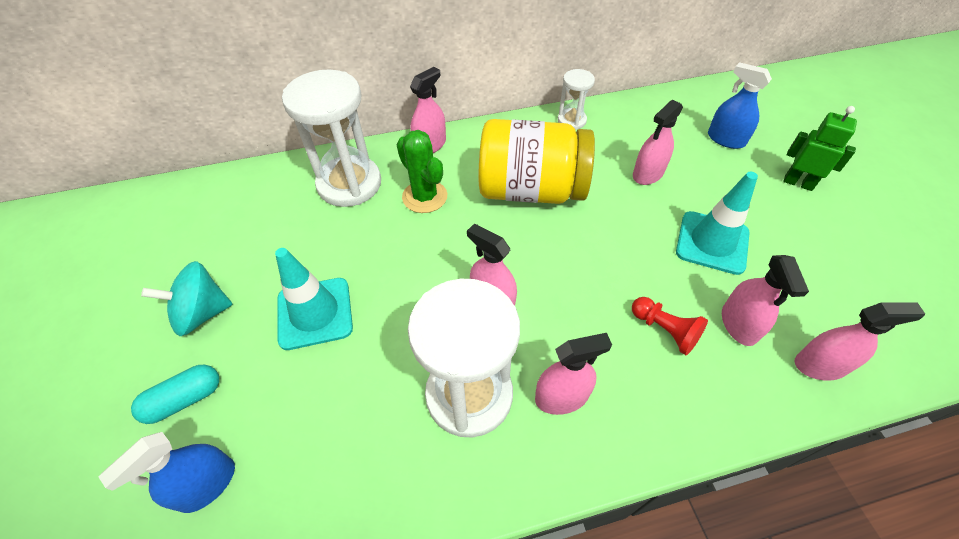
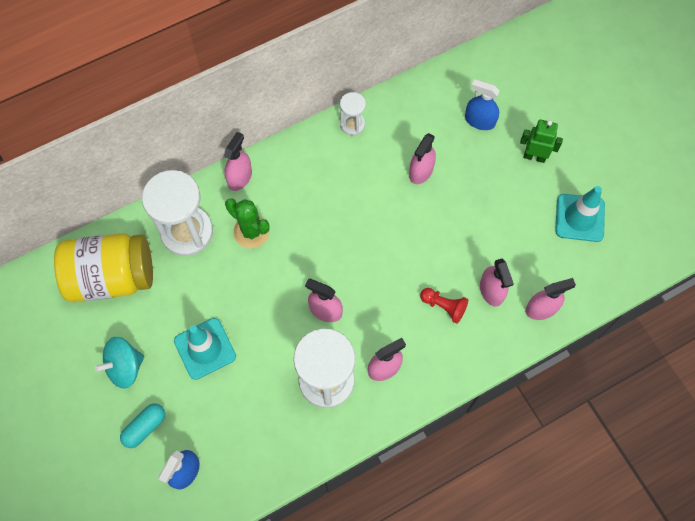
camera: 15 degrees left, 15 degrees up
yellow jar [478,119,595,204] -> yellow jar moved to [54,233,153,302]
turquoise traffic cone [676,172,758,275] -> turquoise traffic cone moved to [555,186,605,242]

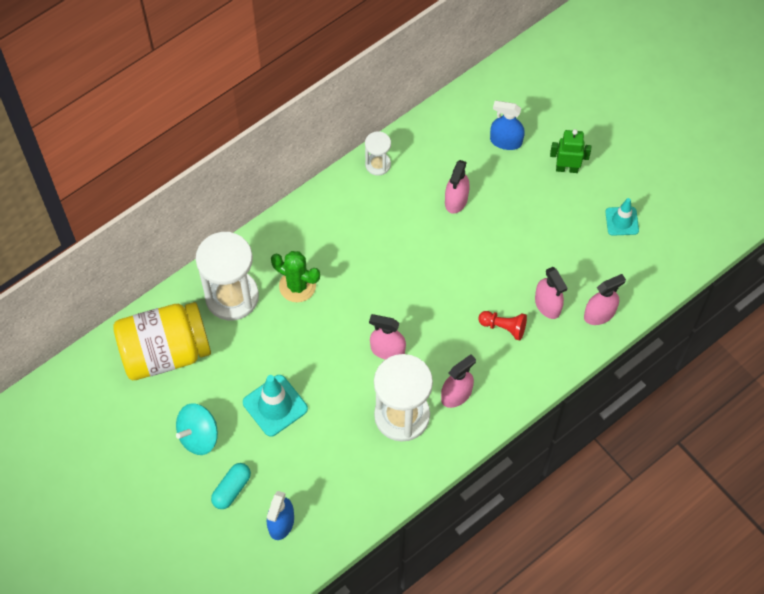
camera: 10 degrees left, 5 degrees down
pink spray bottle [224,132,252,191] -> none
turquoise traffic cone [555,186,605,242] -> turquoise traffic cone [605,198,639,236], size x0.65

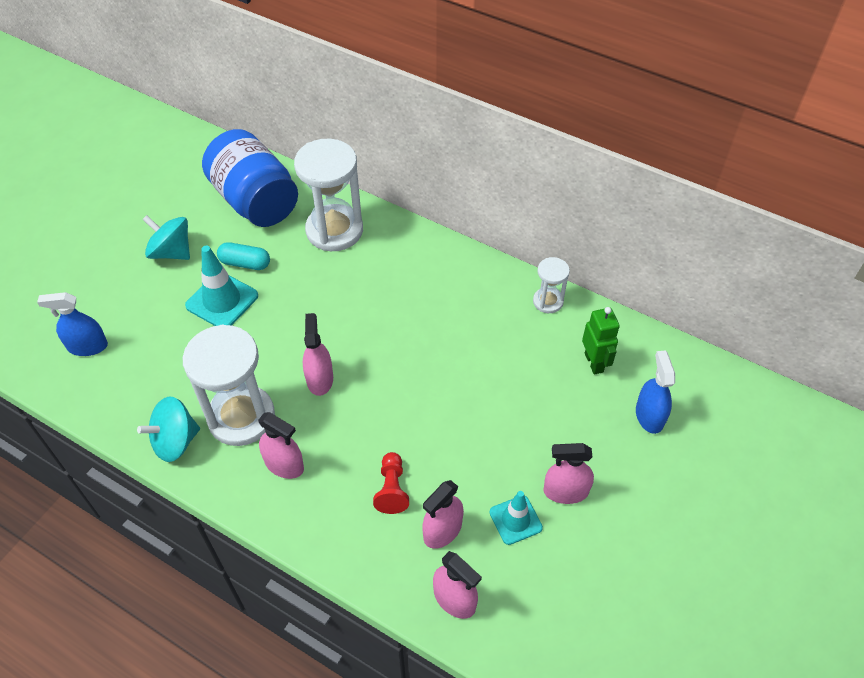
camera: 70 degrees right, 10 degrees down
yellow jar [113,302,211,380] -> blue jar [202,129,298,227]
turquoise capsule [211,463,251,509] -> turquoise capsule moved to [217,242,270,270]
green cactus [271,251,320,302] -> none
pink spray bottle [445,160,470,214] -> pink spray bottle moved to [543,443,594,504]
green robot [550,129,591,173] -> green robot moved to [582,307,620,375]
turquoise traffic cone [605,198,639,236] -> turquoise traffic cone moved to [490,491,543,545]
none -> turquoise spinning top [137,397,200,462]

